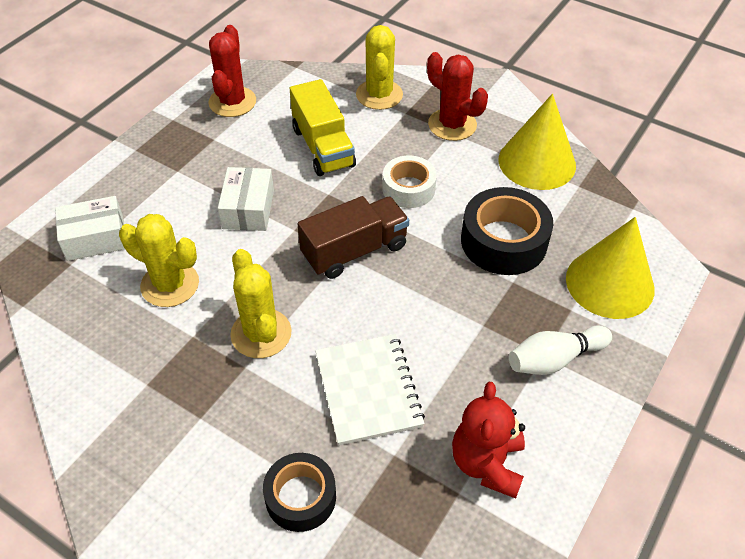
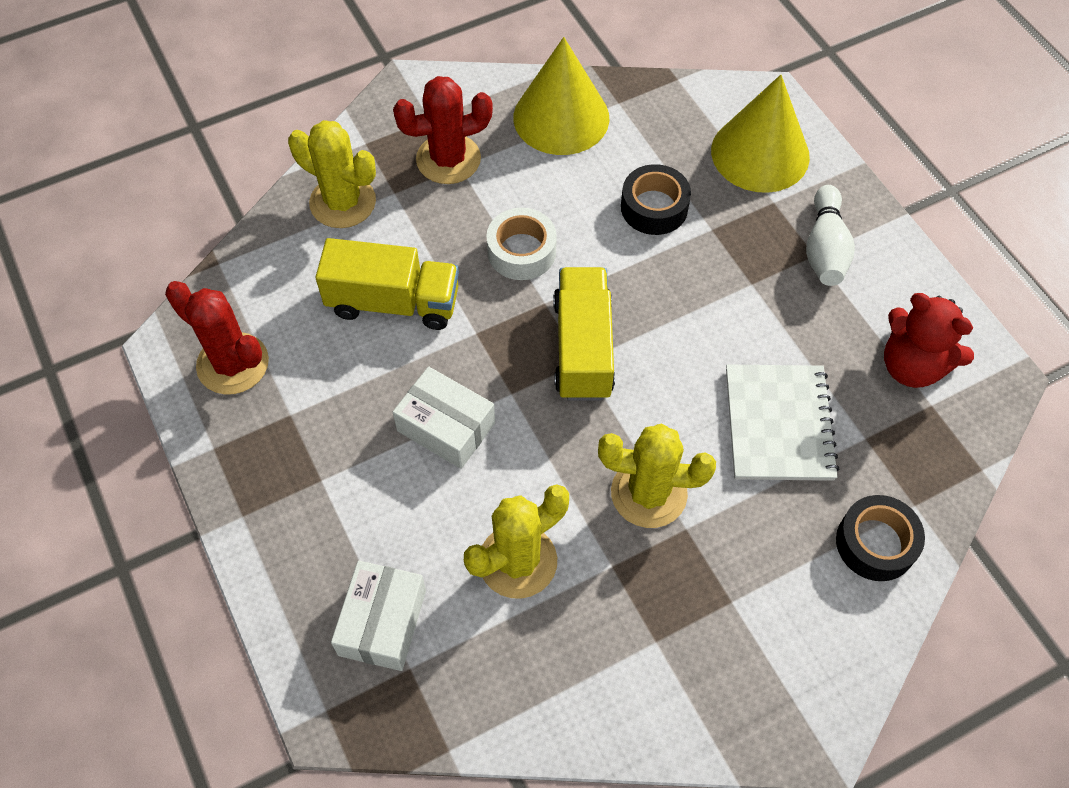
camera: 60 degrees left, 10 degrees up
brown truck [298,196,409,279] -> yellow truck [553,267,615,401]
white notebook [315,334,425,445] -> white notebook turned 75 degrees clockwise [726,365,839,481]
black tape [461,187,553,275] -> black tape [621,164,691,235], size x0.65

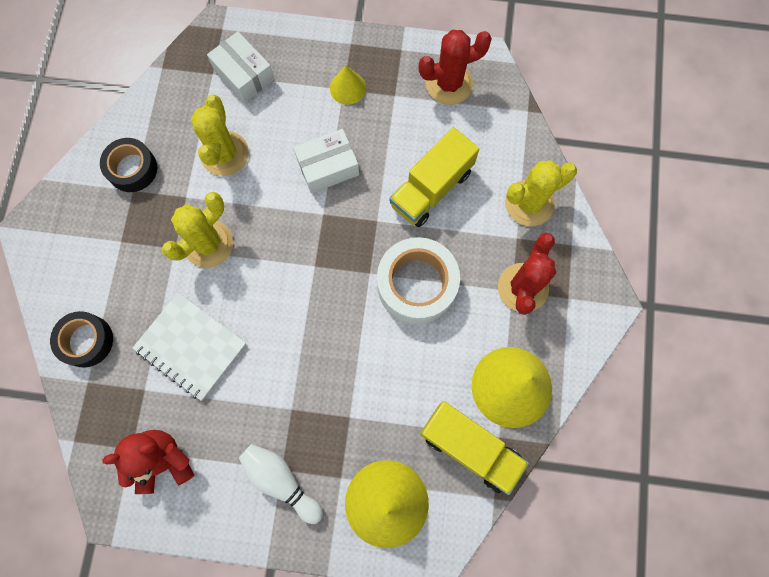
camera: 125 degrees right, 15 degrees up
white tape [486,208,557,280] -> white tape [377,237,460,324], size x1.54
yellow truck [553,267,615,401] -> yellow truck moved to [420,401,529,495]
black tape [621,164,691,235] -> black tape moved to [100,138,157,192]
none -> yellow cone [330,65,366,105]

